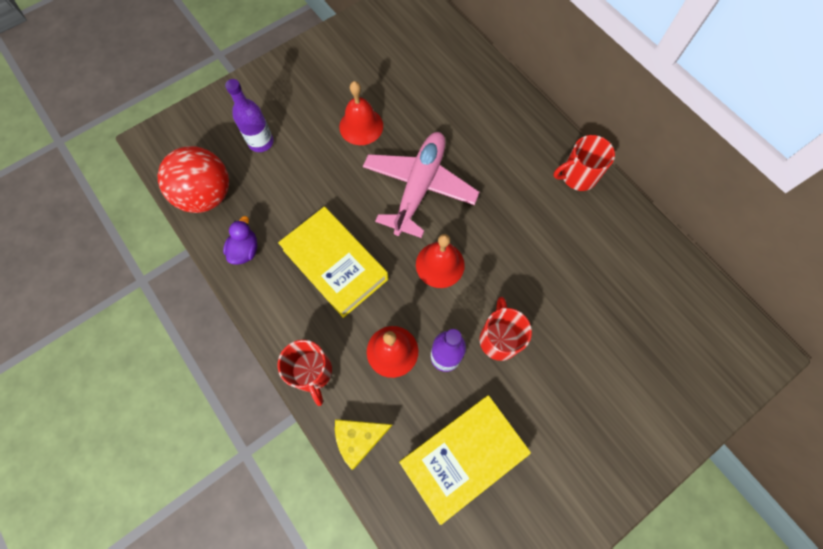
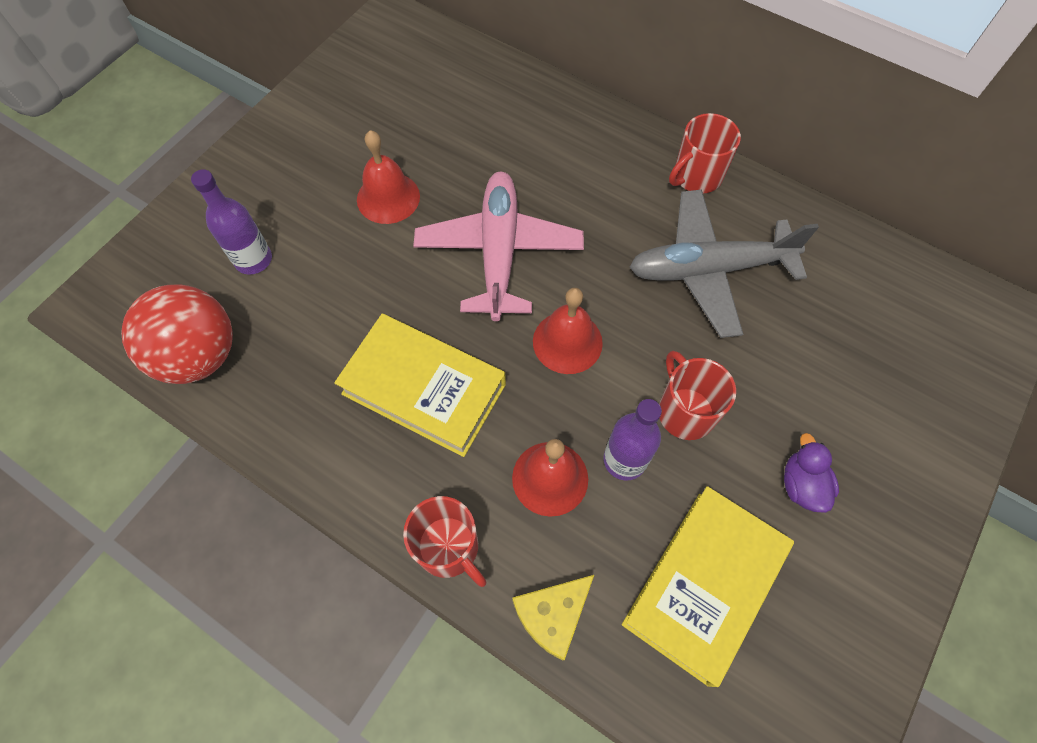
camera: 20 degrees left, 5 degrees down
purple duck [223,216,257,265] -> purple duck moved to [784,433,839,513]
none -> grey plane [630,190,819,338]

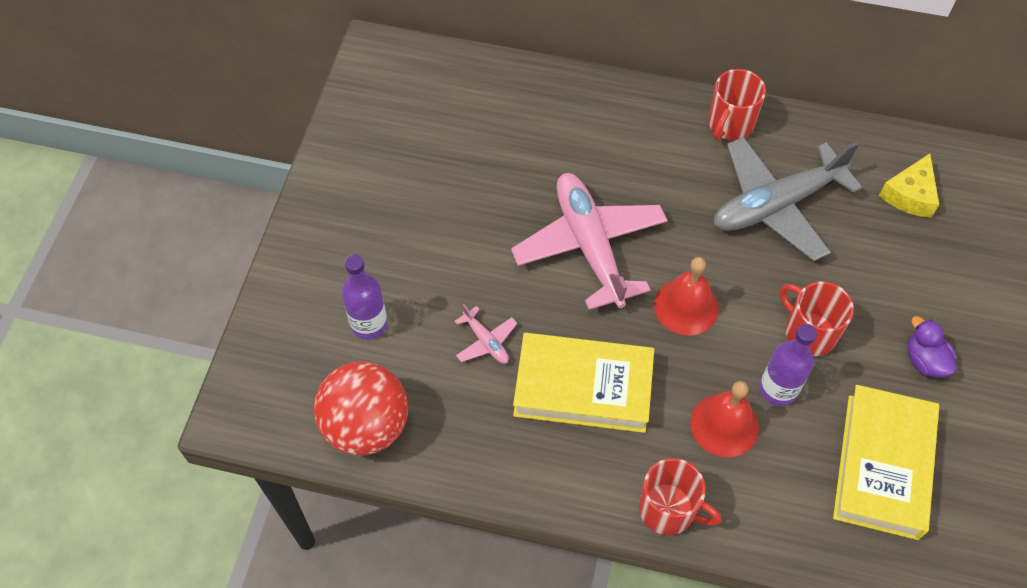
camera: 20 degrees left, 5 degrees down
red bell [357,130,420,224] -> none
yellow cheese [512,575,594,661] -> yellow cheese moved to [879,154,939,218]
none -> pink plane [454,304,517,364]

